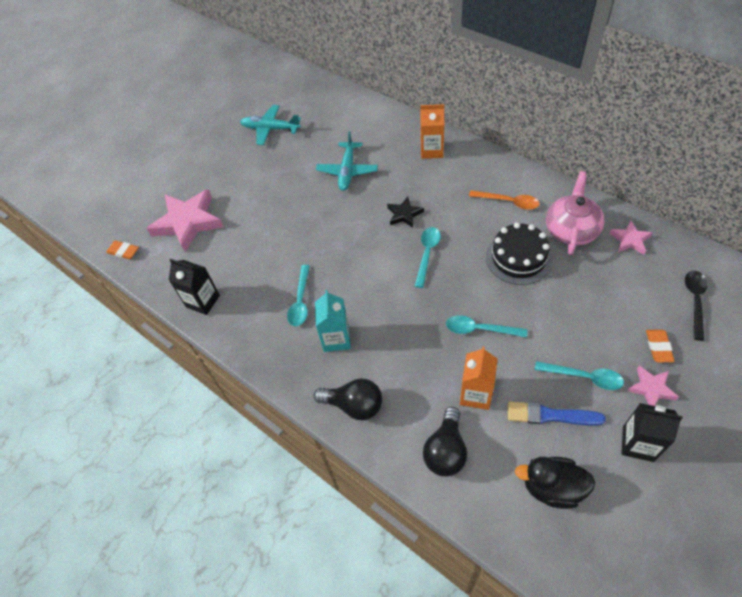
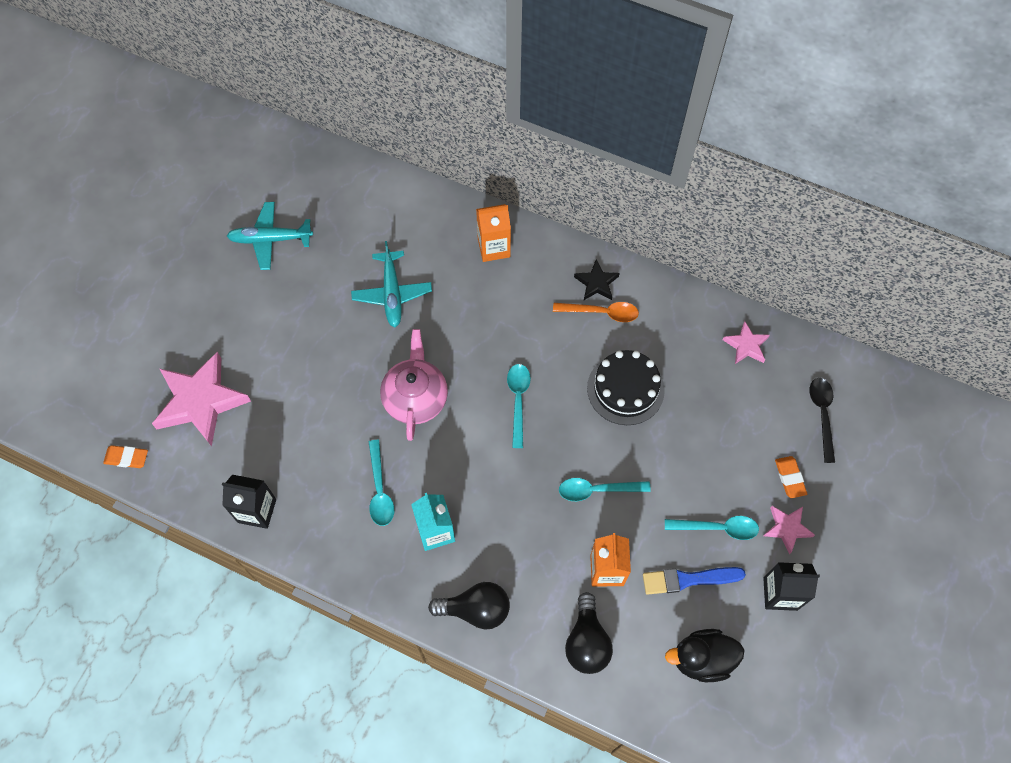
camera: 20 degrees left, 10 degrees up
black star [387,197,424,228] -> black star moved to [574,259,620,300]
pink teapot [546,171,604,255] -> pink teapot moved to [380,329,448,441]

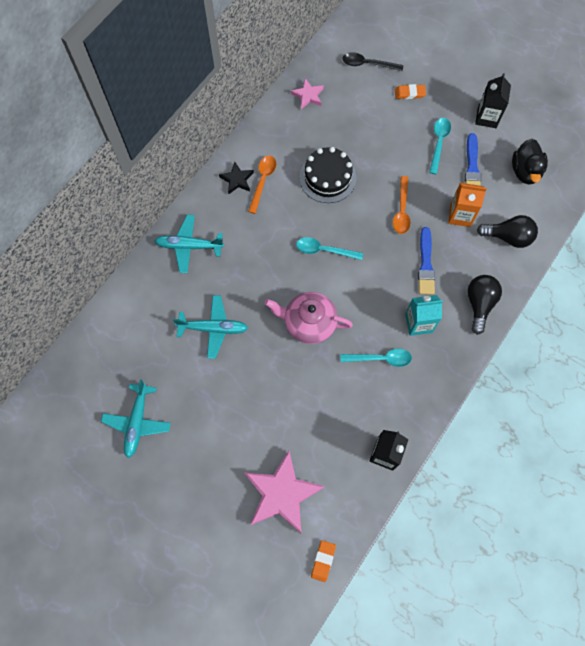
camera: 80 degrees left, 5 degrees up
orange carton [476,204,511,262] -> turquoise plane [155,215,224,273]
turquoise spoon [559,478,651,501] -> orange spoon [393,176,411,234]
pink star [764,506,815,554] -> none
none -> blue brush [418,227,435,295]

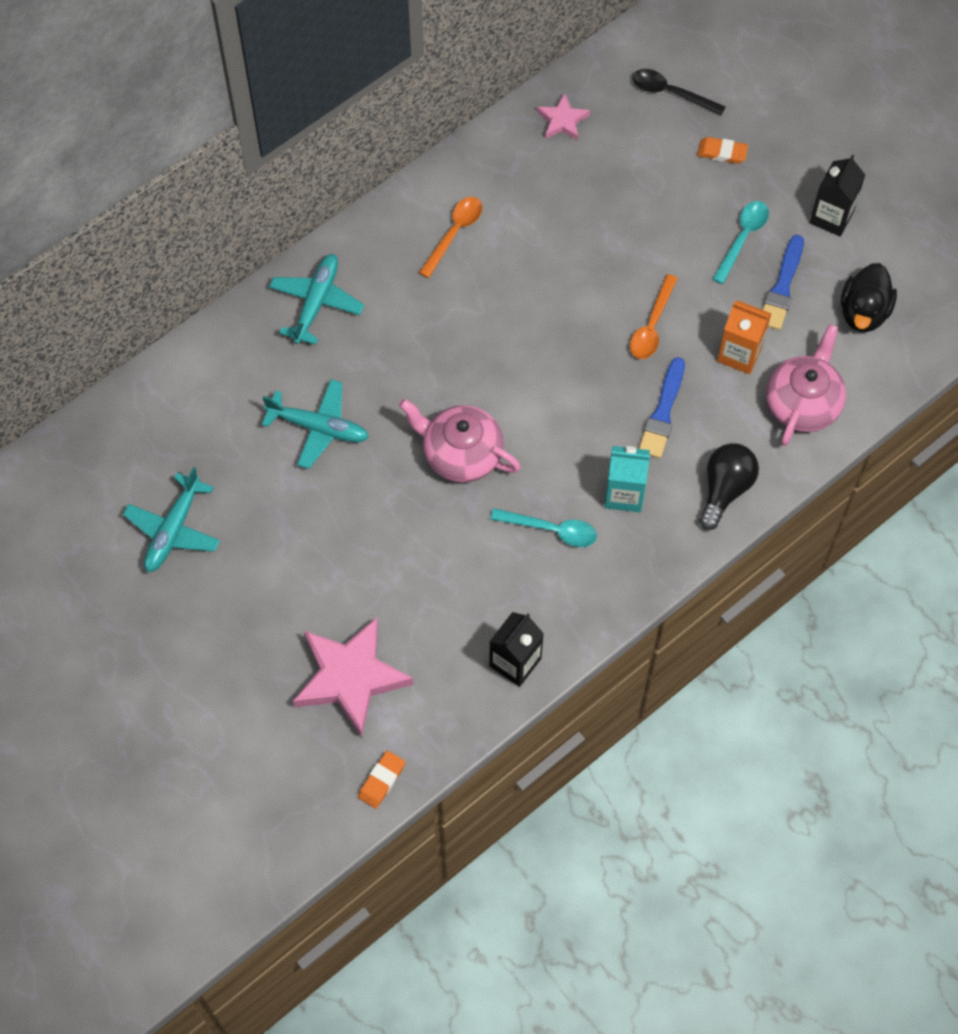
camera: 15 degrees right, 5 degrees down
turquoise plane [155,215,224,273] -> turquoise plane turned 90 degrees clockwise [269,254,364,345]
black star [219,162,254,194] -> none
turquoise spoon [296,237,363,260] -> none
black cake [299,147,356,203] -> none
black light bulb [477,215,538,248] -> pink teapot [766,324,846,446]

